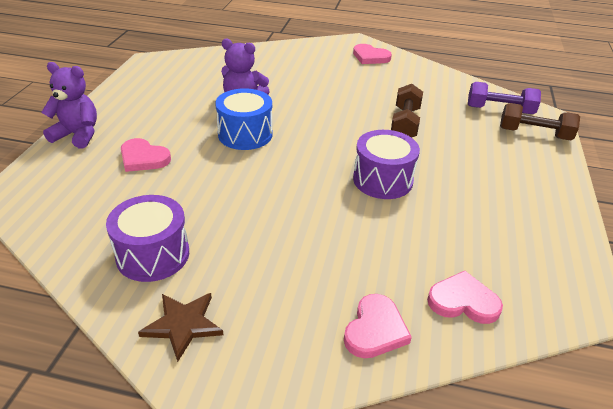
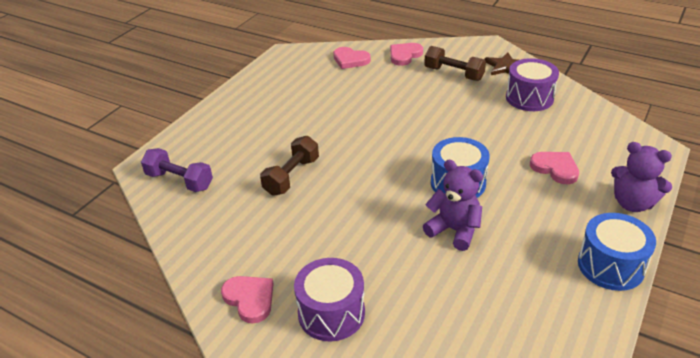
camera: 160 degrees left, 0 degrees up
purple drum [353,130,420,199] -> purple drum moved to [294,258,365,341]
brown dumbbell [500,103,580,140] -> brown dumbbell moved to [424,46,486,81]
none -> blue drum [578,213,656,291]

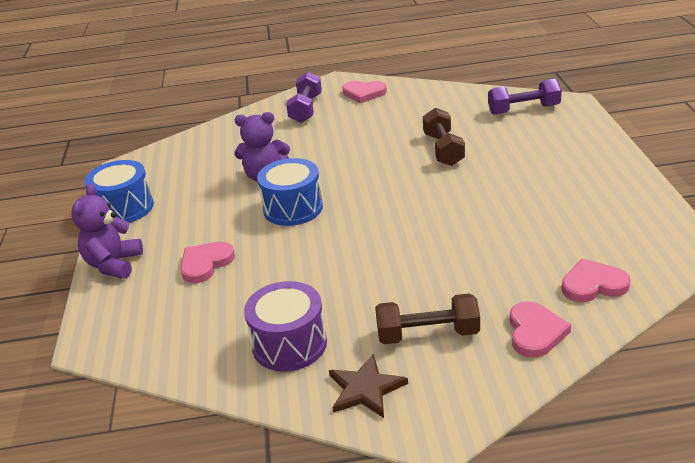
camera: 145 degrees right, 5 degrees down
purple drum [294,258,365,341] -> purple dumbbell [286,72,322,123]
pink heart [530,152,579,184] -> pink heart turned 120 degrees clockwise [180,242,235,283]
purple teddy bear [611,142,672,212] -> purple teddy bear turned 75 degrees counterclockwise [71,184,143,279]

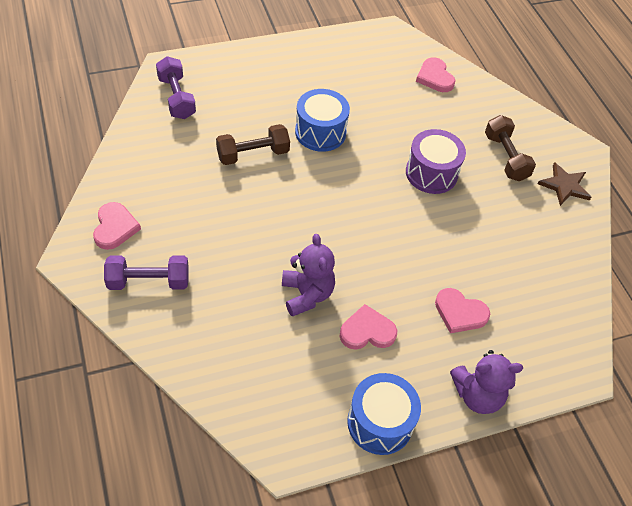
camera: 110 degrees left, 20 degrees up
purple drum [244,281,327,372] -> purple drum moved to [406,129,466,194]
blue drum [257,158,323,226] -> blue drum moved to [295,89,350,152]
pink heart [510,301,571,358] -> pink heart moved to [340,304,397,350]

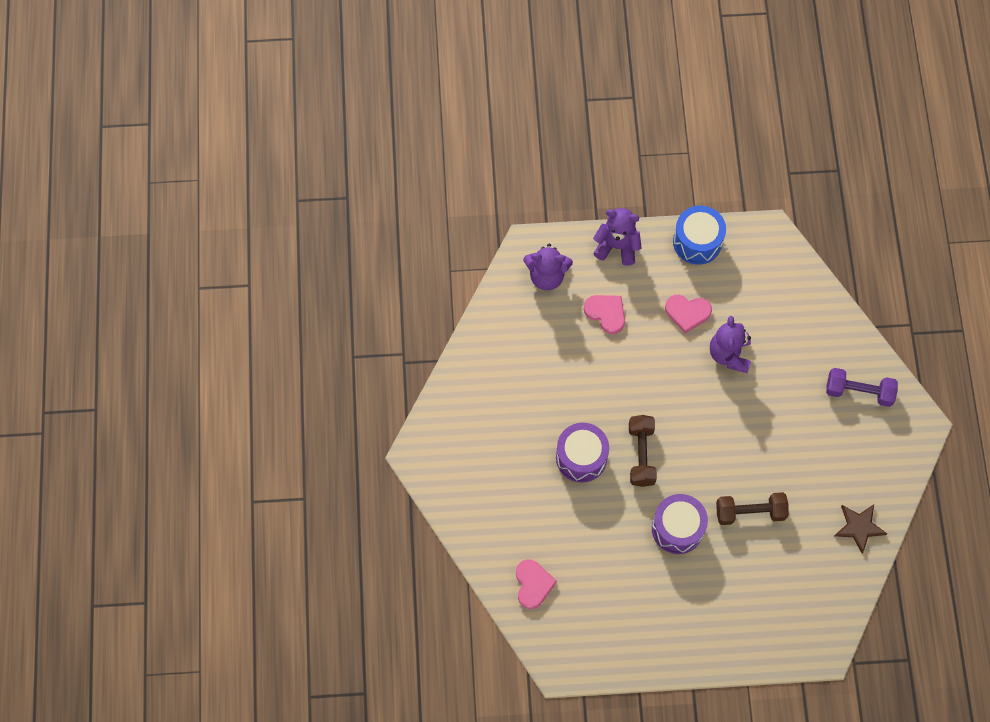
camera: 160 degrees left, 15 degrees up
pink heart [93,202,141,250] -> none
purple dumbbell [156,56,196,119] -> none
blue drum [295,89,350,152] -> purple drum [652,494,708,554]
brown dumbbell [485,115,536,182] -> brown dumbbell moved to [629,415,657,487]
brown star [538,162,591,206] -> brown star moved to [835,505,887,554]
none -> purple teddy bear [523,244,573,290]

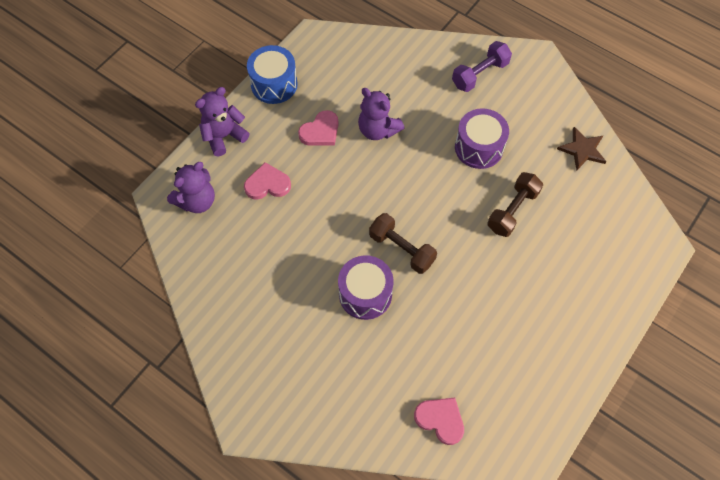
camera: 50 degrees left, 5 degrees down
purple drum [652,494,708,554] -> purple drum moved to [455,108,509,169]

